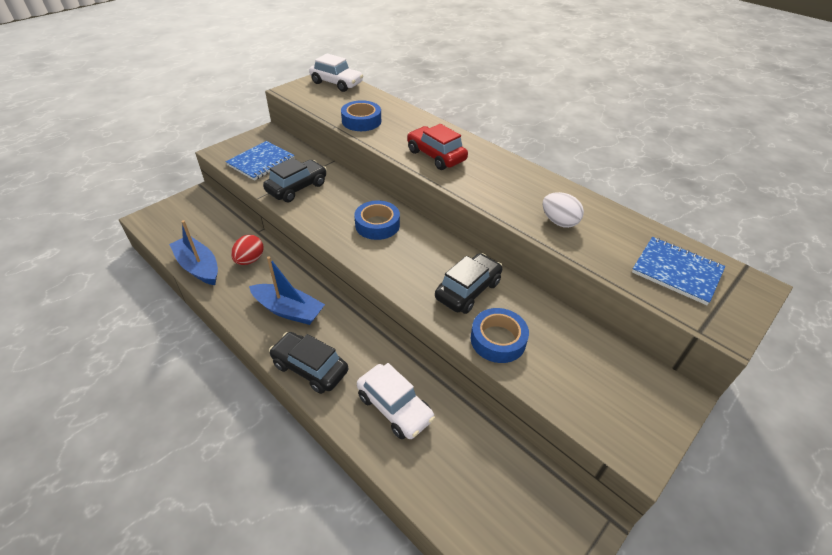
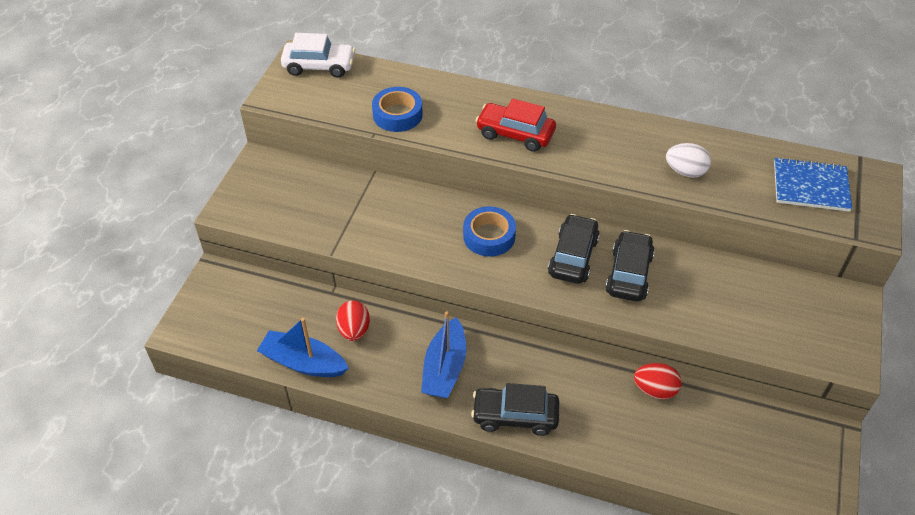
camera: 25 degrees left, 5 degrees up
blue notebook [226,141,295,181] -> none
blue boat [249,256,325,325] -> blue boat turned 105 degrees clockwise [421,311,466,398]
black car [263,158,327,202] -> black car moved to [548,214,600,284]
white car [357,363,435,439] -> none
blue tape [471,308,529,363] -> none
none -> red egg [634,363,682,399]

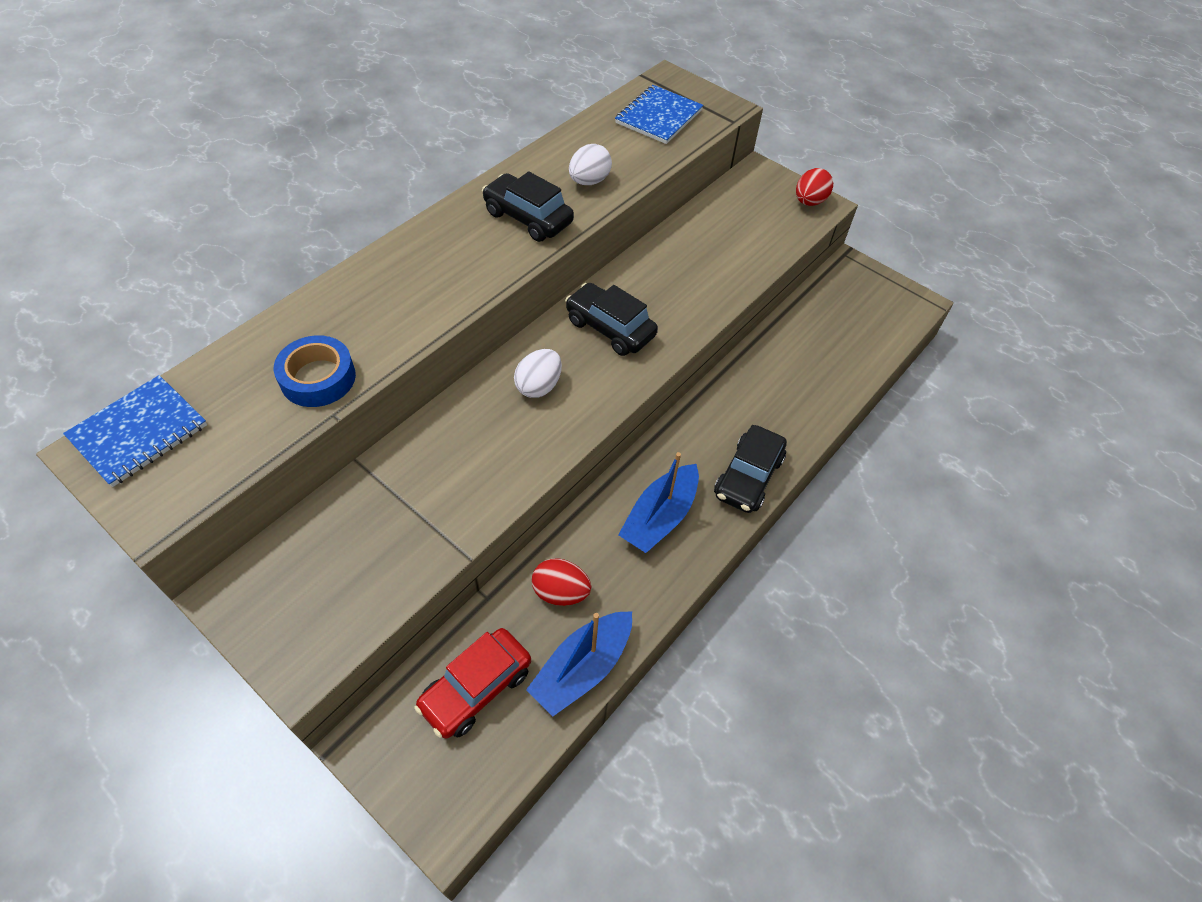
camera: 70 degrees left, 5 degrees up
white car [281,33,355,78] -> blue notebook [63,375,207,487]
blue boat [421,311,466,398] -> blue boat turned 90 degrees clockwise [618,452,699,553]
blue tape [463,206,516,257] -> white egg [514,349,562,398]
red car [475,99,556,152] -> red car moved to [414,628,531,739]
black car [605,230,655,302] -> black car moved to [482,171,574,242]
red egg [634,363,682,399] -> red egg moved to [796,168,833,206]

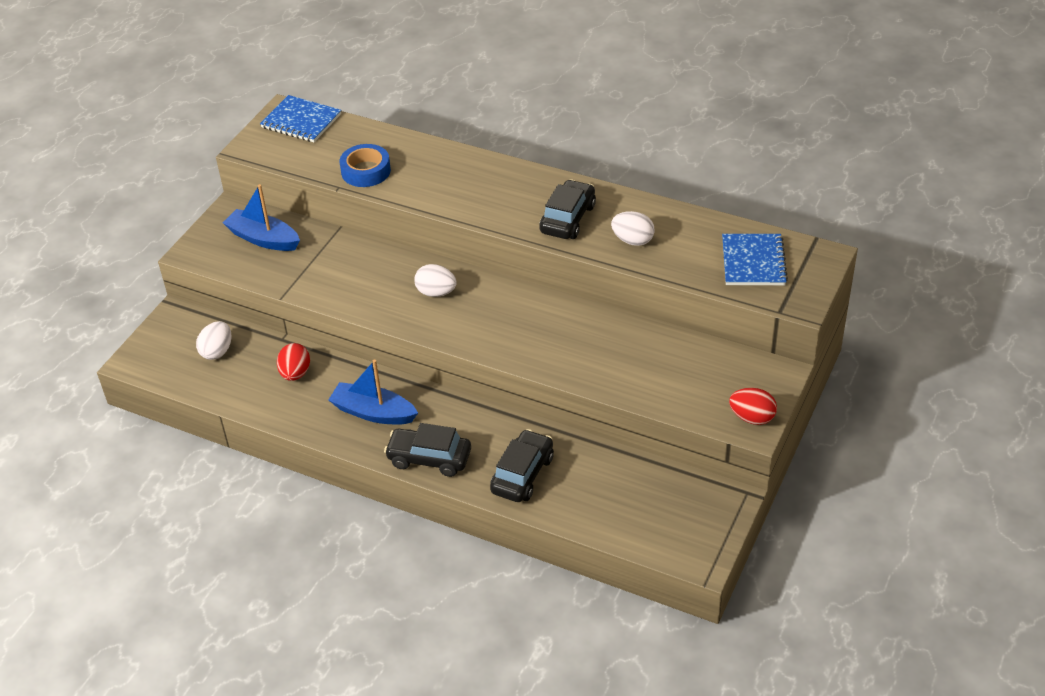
camera: 80 degrees right, 10 degrees down
red car [414,628,531,739] -> white egg [196,321,231,360]
blue boat [526,611,632,717] -> blue boat moved to [223,184,300,251]
black car [565,283,658,356] -> black car moved to [490,429,554,502]
blue notebook [615,85,703,144] -> blue notebook turned 75 degrees clockwise [722,234,788,285]

